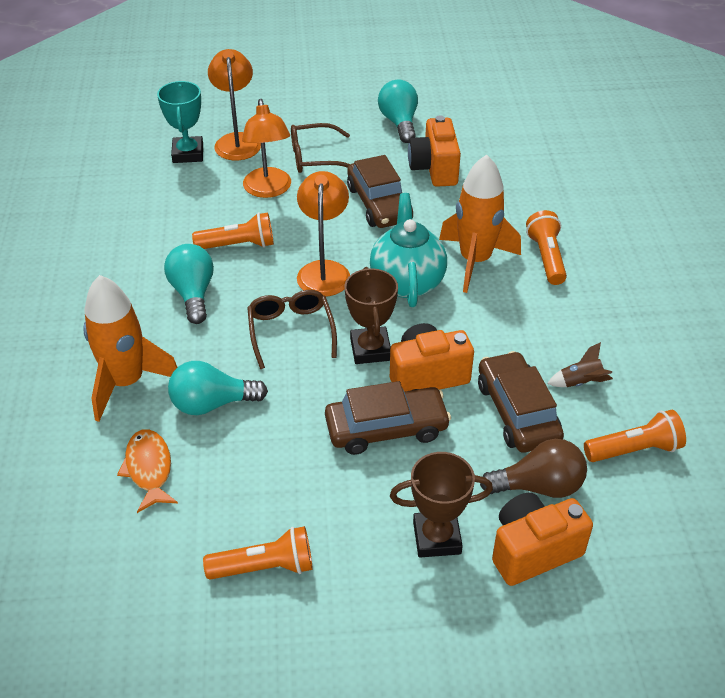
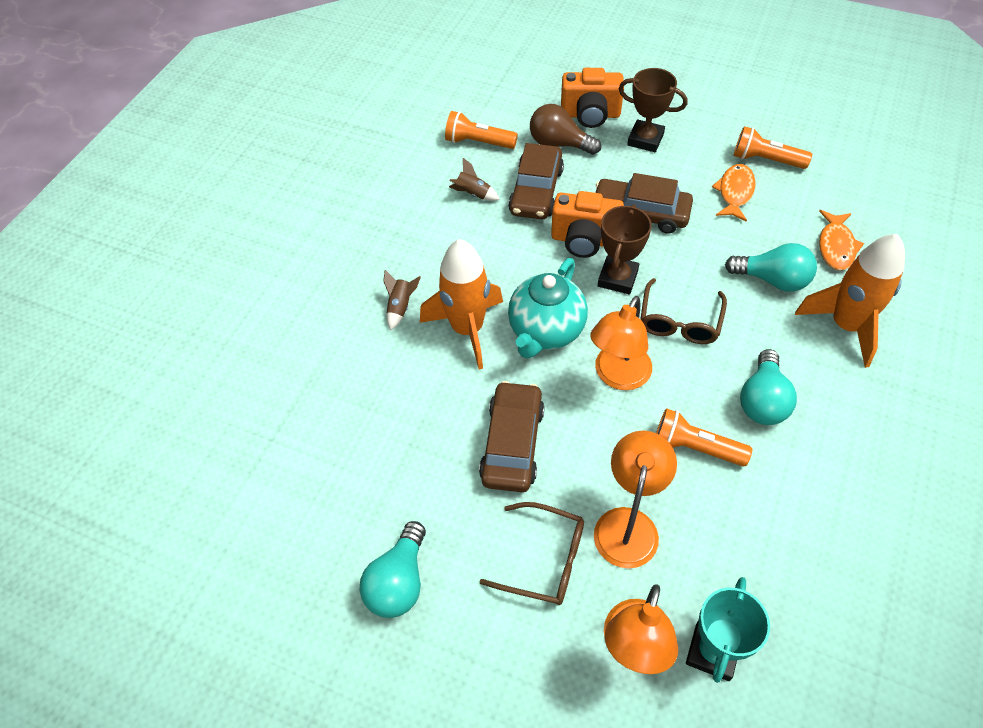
camera: 150 degrees left, 10 degrees up
orange camera [408,115,461,187] -> none
orange flashlight [526,210,567,285] -> brown rocket [383,270,421,330]
none -> orange fish [712,164,756,222]

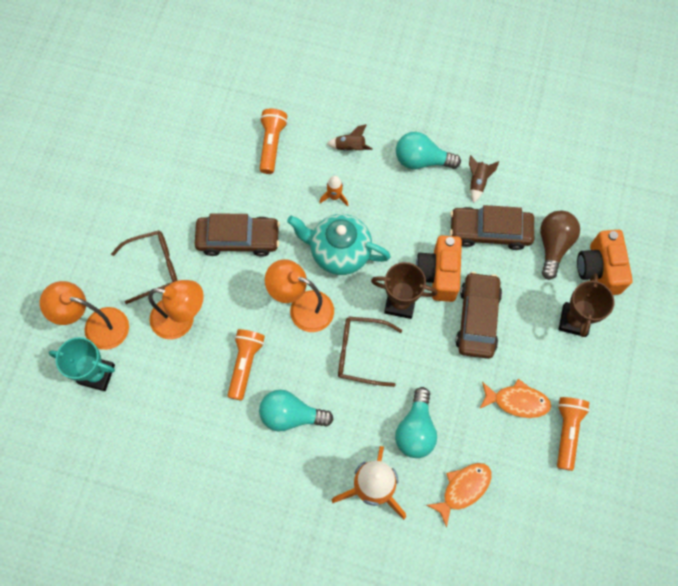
camera: 80 degrees right, 15 degrees up
turquoise light bulb [359,521,426,618] -> turquoise light bulb moved to [396,132,461,169]
orange rocket [420,239,503,370] -> orange rocket [319,176,349,206], size x0.43
orange flashlight [445,111,518,149] -> orange flashlight moved to [260,109,288,174]
brown glasses [479,502,584,605] -> brown glasses turned 120 degrees counterclockwise [111,230,178,304]
orange fish [819,210,864,270] -> orange fish turned 135 degrees clockwise [427,463,492,528]

